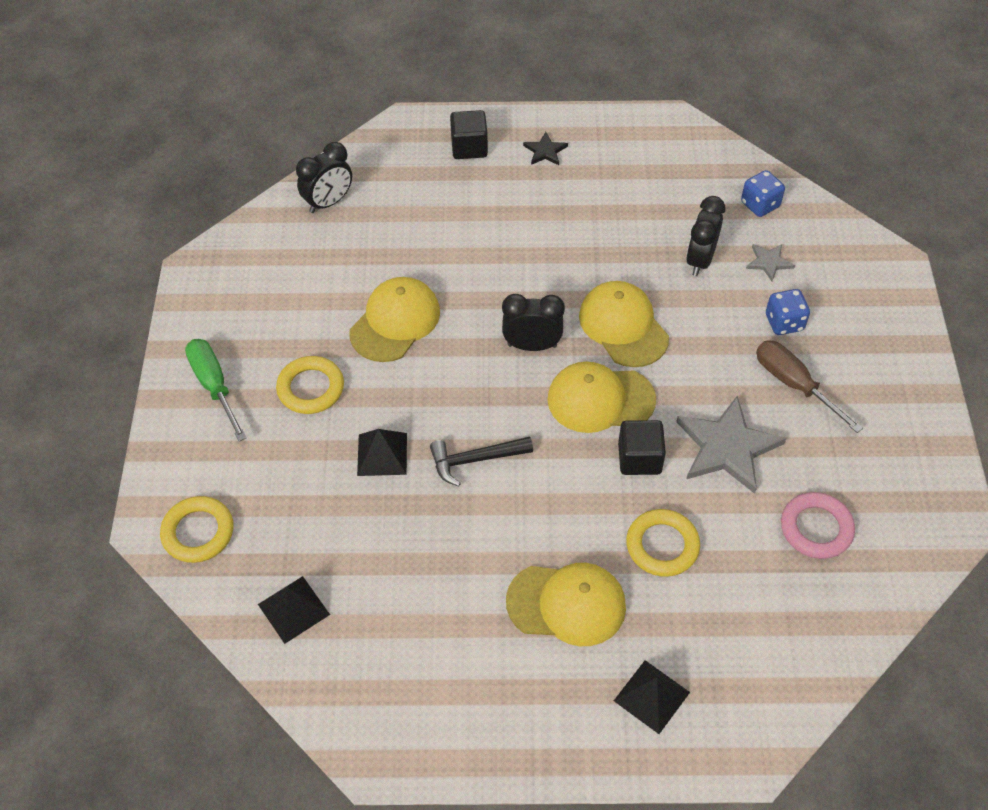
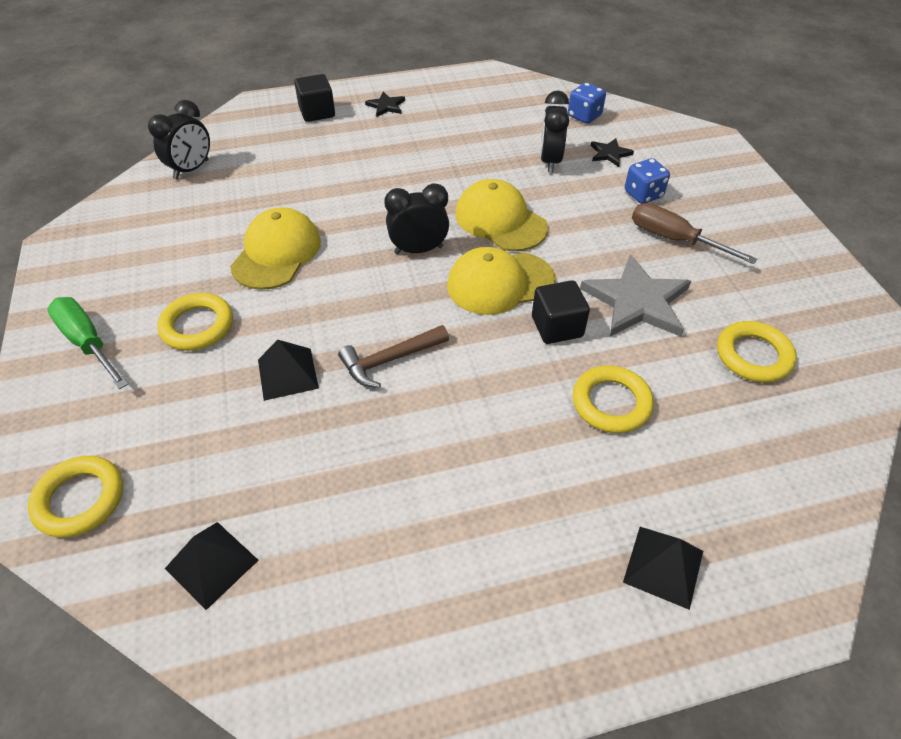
camera: 15 degrees left, 5 degrees down
black hammer [430,436,533,487] -> brown hammer [338,325,449,388]
yellow cap [506,563,626,646] -> none
grey star [746,244,795,281] -> black star [591,138,634,167]
pink ring [781,492,855,559] -> yellow ring [717,321,797,383]

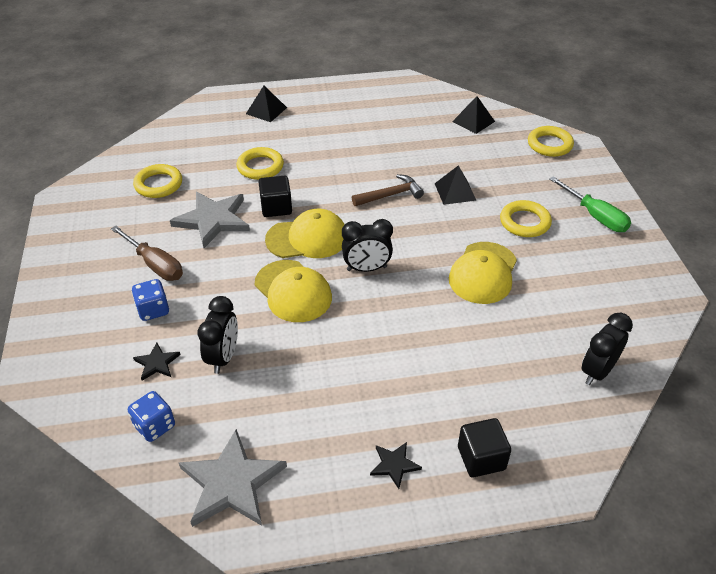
camera: 175 degrees left, 5 degrees down
none -> grey star [179,429,287,527]

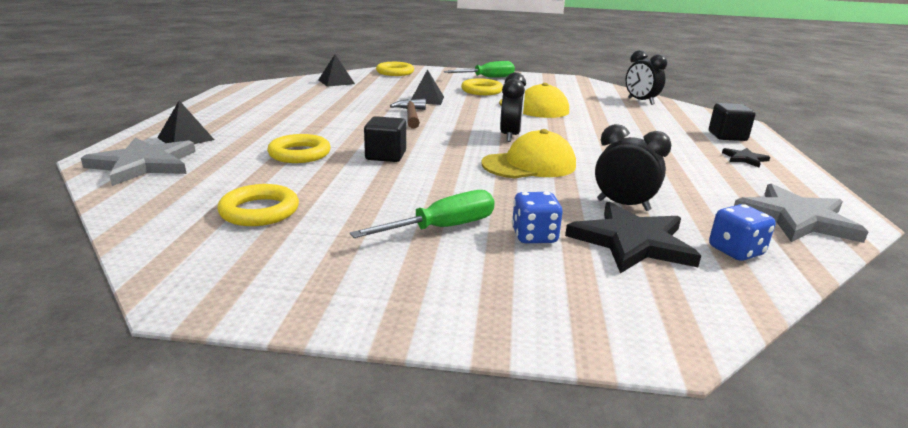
camera: 75 degrees left, 20 degrees down
brown screwdriver [111,226,183,281] -> green screwdriver [350,190,495,238]
black star [133,343,181,381] -> black star [565,202,701,273], size x2.05
grey star [170,192,250,248] -> grey star moved to [81,138,195,186]
yellow cap [265,209,345,258] -> none

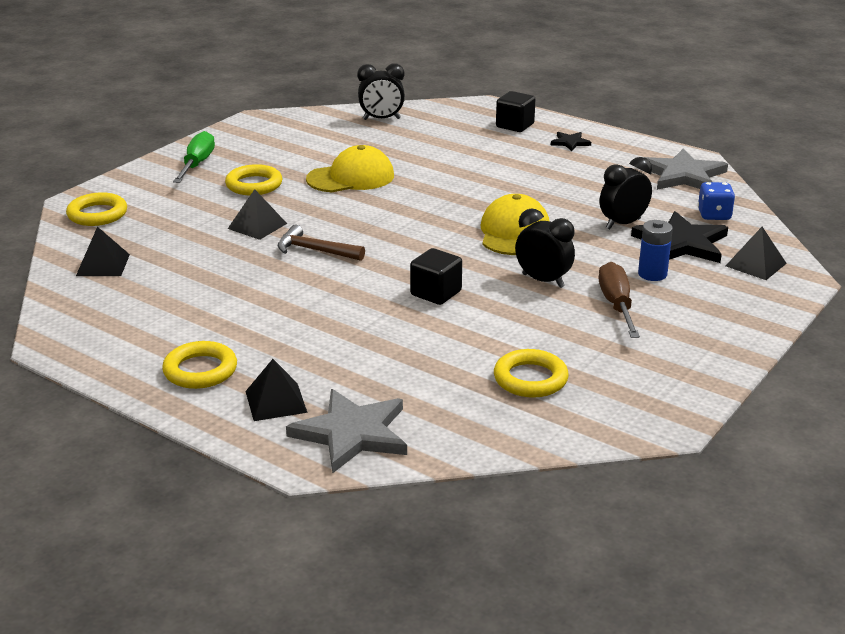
camera: 60 degrees left, 5 degrees up
yellow ring [267,134,331,163] -> yellow ring moved to [162,341,237,389]
green screwdriver [350,190,495,238] -> brown screwdriver [599,262,640,338]
black clock [500,72,526,142] -> black clock moved to [515,208,575,288]
blue dice [512,192,563,243] -> blue battery [638,220,673,281]
none -> black pyramid [726,227,787,280]

